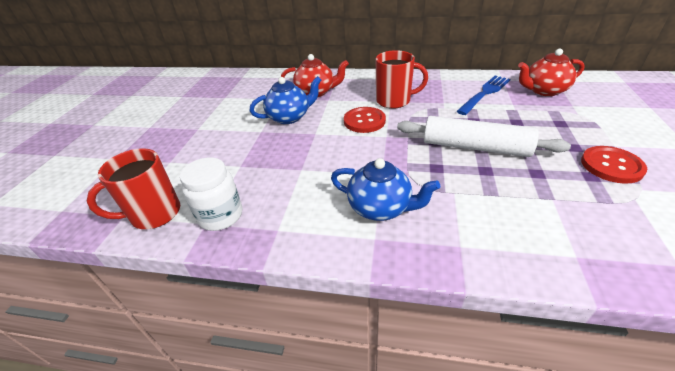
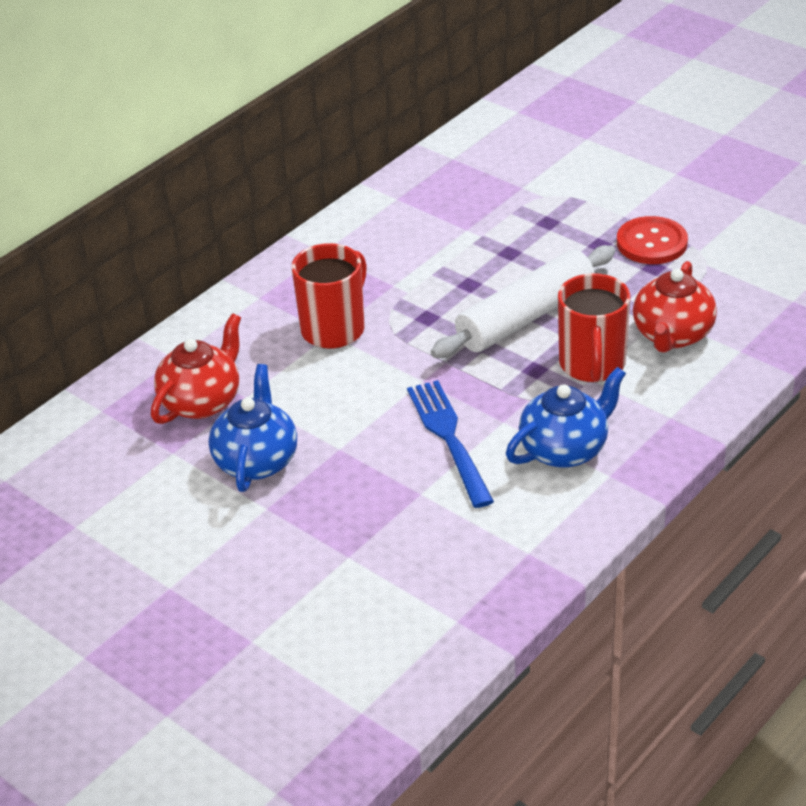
camera: 60 degrees left, 0 degrees up
red mug [87,148,180,229] -> red mug moved to [558,273,630,382]
white jar [180,158,242,231] -> none
red button [344,107,386,133] -> none
blue fork [456,75,511,115] -> blue fork moved to [407,380,494,508]
red teapot [518,49,585,96] -> red teapot moved to [633,261,717,353]

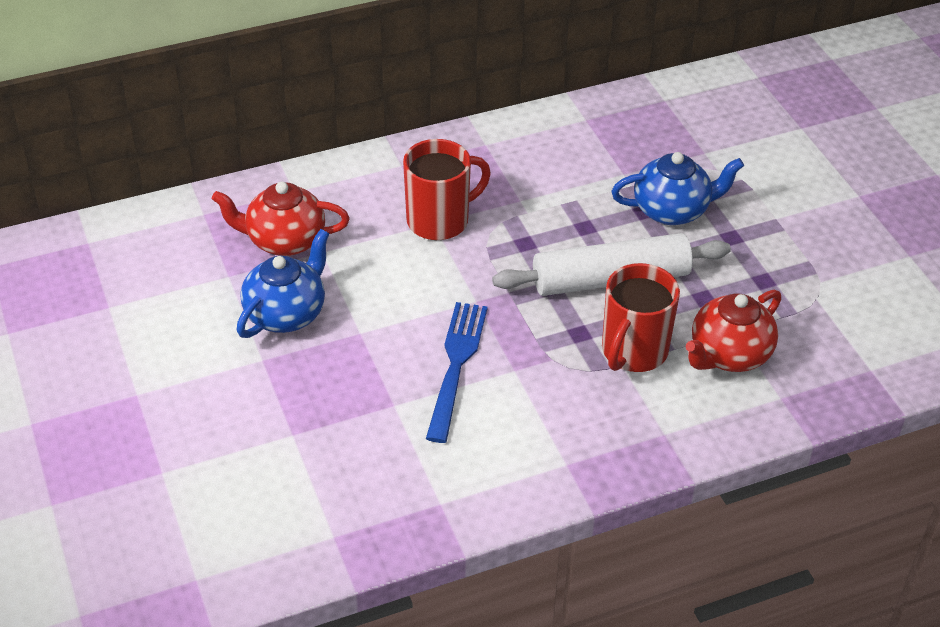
camera: 25 degrees right, 5 degrees up
red teapot [151,313,241,424] -> red teapot turned 150 degrees counterclockwise [212,182,350,256]
blue teapot [506,367,626,468] -> blue teapot moved to [611,152,744,225]
red button [617,216,688,264] -> none

